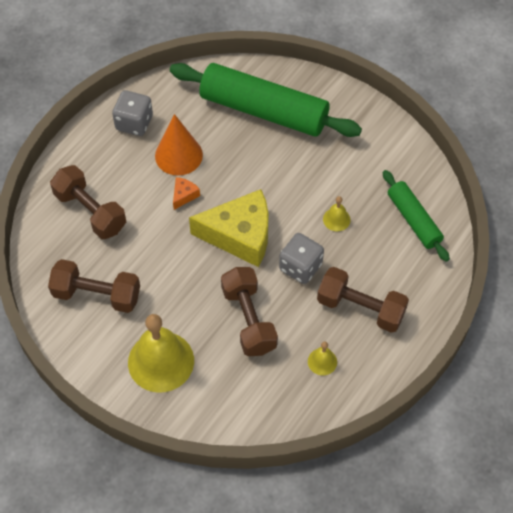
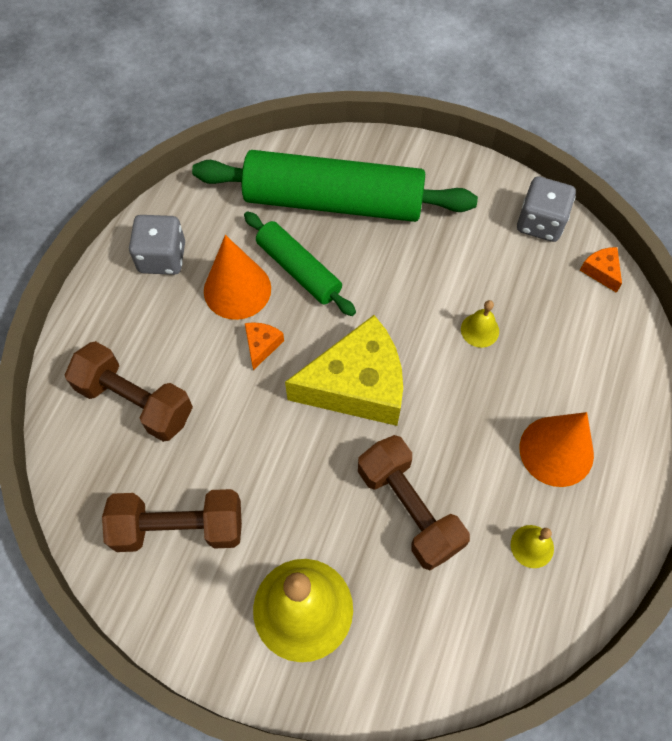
camera: 15 degrees left, 5 degrees up
grey dice [279,233,324,284] -> grey dice moved to [517,176,576,242]
brown dumbbell [317,267,409,333] -> orange cone [520,412,594,487]
green rolling pin [383,170,450,262] -> green rolling pin moved to [244,212,356,316]
none -> orange cheese [580,247,622,293]

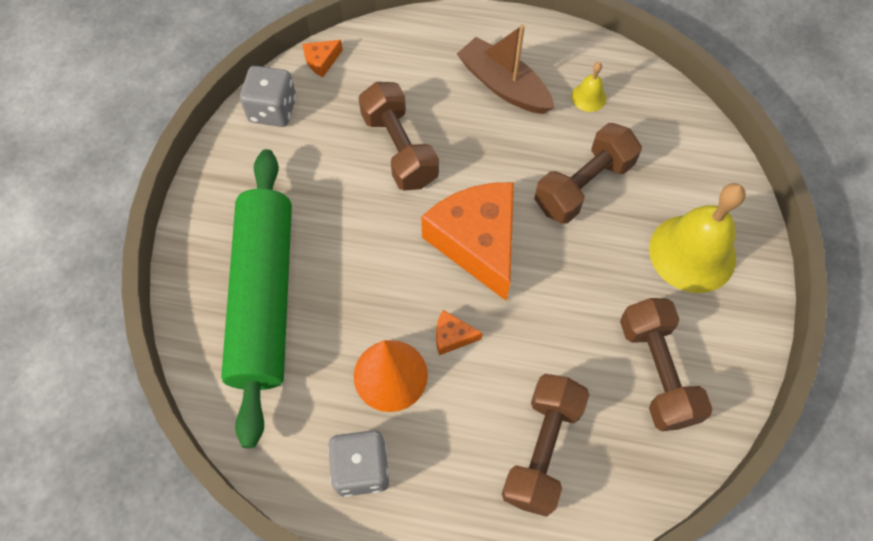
camera: 100 degrees left, 0 degrees up
green rolling pin [244,212,356,316] -> none
yellow cheese [285,315,403,426] -> orange cheese [421,182,514,301]
yellow bell [461,300,499,348] -> brown dumbbell [358,82,439,190]
orange cone [520,412,594,487] -> brown boat [457,24,554,114]

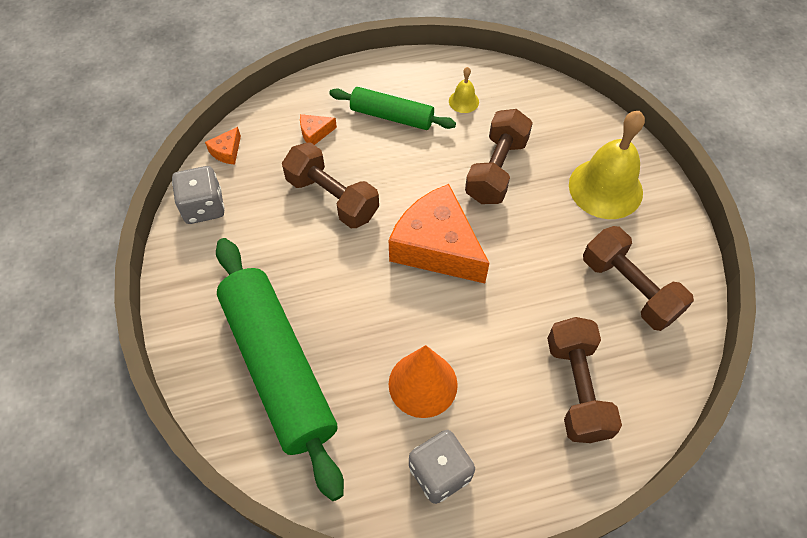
camera: 25 degrees left, 5 degrees down
orange cheese [436,310,483,355] -> orange cheese moved to [300,114,337,145]
brown boat [457,24,554,114] -> green rolling pin [329,87,456,130]

